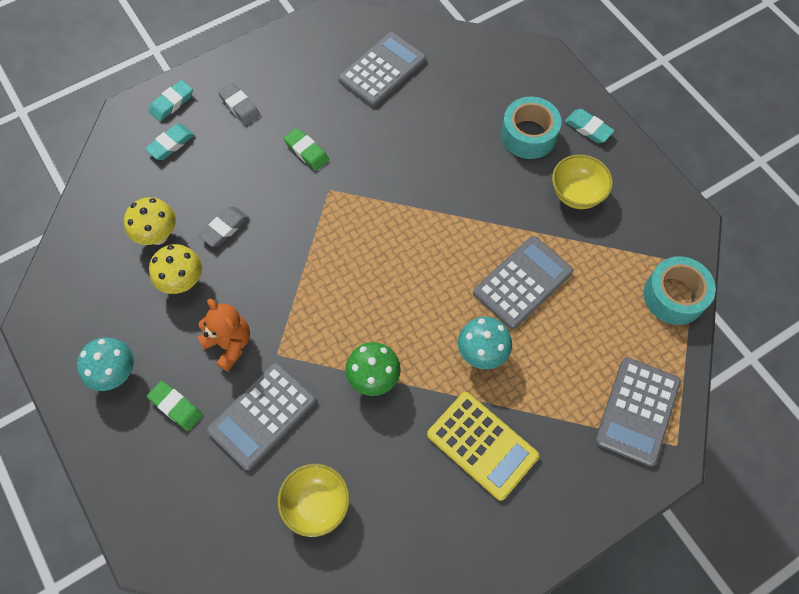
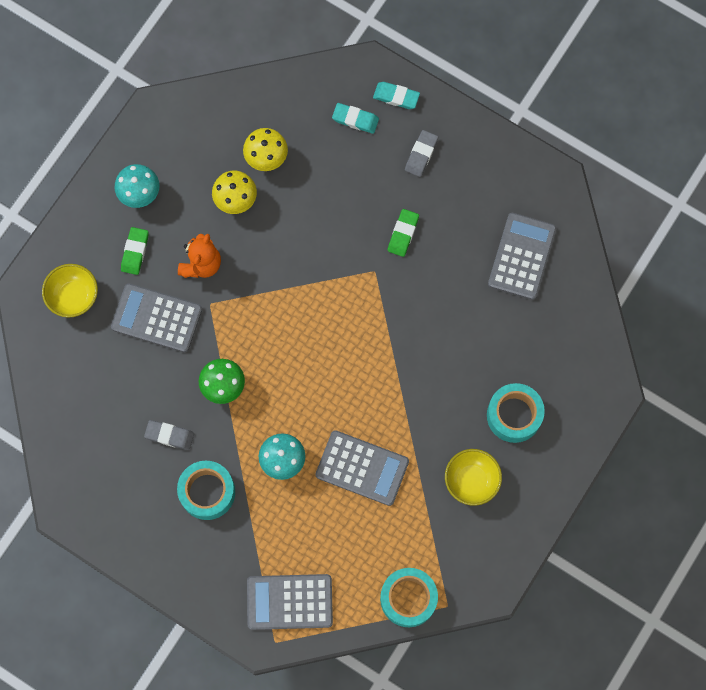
camera: 65 degrees right, 10 degrees up
grey eraser [199,207,248,247] -> grey eraser moved to [144,420,194,450]
yellow bowl [278,464,350,537] -> yellow bowl moved to [42,264,98,318]
grey calculator [338,32,426,107] -> grey calculator turned 90 degrees counterclockwise [488,213,556,300]
yellow calculator [427,392,539,501] -> turquoise tape [177,461,235,520]
turquoise eraser [565,109,615,143] -> none

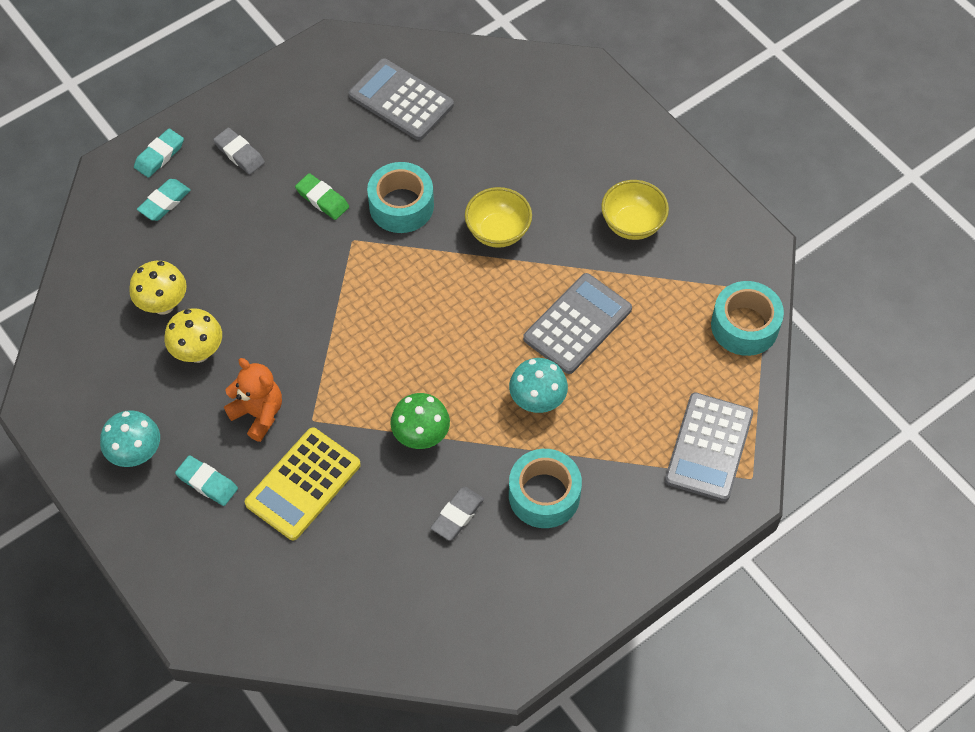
camera: 70 degrees left, 15 degrees down
yellow bowl [42,264,98,318] -> yellow bowl moved to [465,187,532,248]
grey calculator [111,283,202,352] -> yellow calculator [245,428,361,540]
green eraser [121,227,149,275] -> turquoise eraser [175,455,238,506]
turquoise tape [487,383,545,443] -> turquoise tape moved to [367,162,434,233]

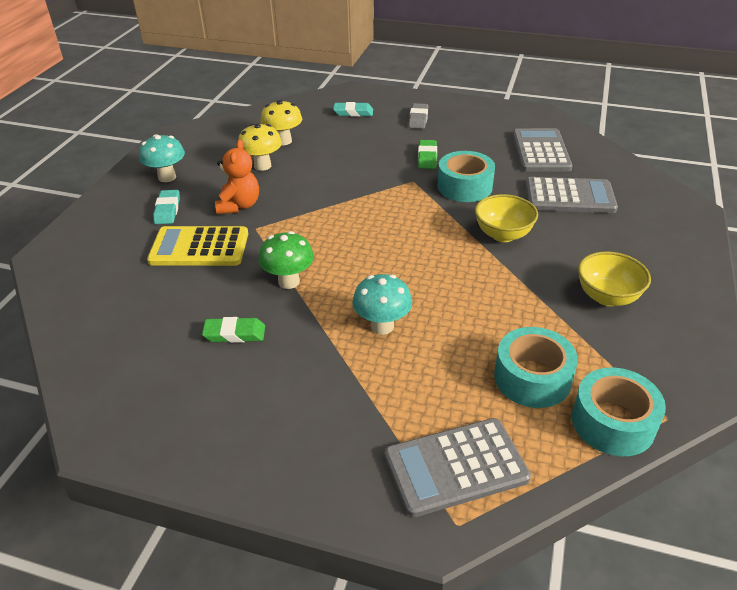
camera: 55 degrees right, 20 degrees down
turquoise eraser [134,128,184,178] -> none
grey eraser [431,487,484,541] -> green eraser [202,317,265,343]
turquoise tape [509,449,582,528] -> turquoise tape moved to [494,327,578,408]
grey calculator [523,273,632,374] -> grey calculator moved to [526,177,618,213]

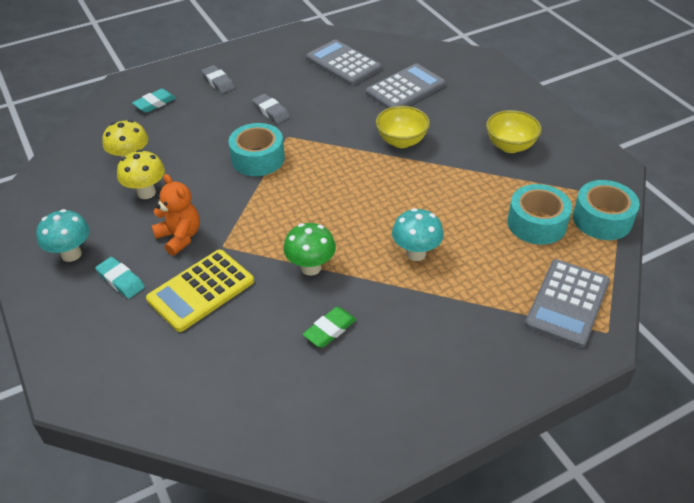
camera: 45 degrees left, 5 degrees up
green eraser [418,140,437,169] -> grey eraser [252,94,290,124]
turquoise tape [438,151,495,202] -> turquoise tape moved to [229,123,285,176]

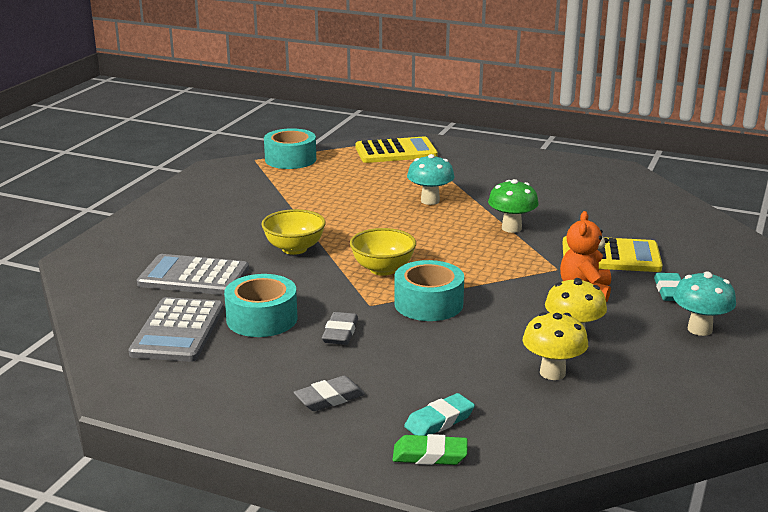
camera: 130 degrees left, 20 degrees down
turquoise eraser [132,89,176,113] -> turquoise eraser turned 45 degrees counterclockwise [404,393,475,436]
grey eraser [201,65,235,94] -> grey eraser turned 45 degrees clockwise [294,376,365,411]
green eraser [303,307,357,348] -> green eraser moved to [393,434,468,465]
yellow bowl [486,110,542,153] -> yellow bowl moved to [350,228,416,276]
turquoise tape [507,184,572,245] -> turquoise tape moved to [224,274,298,337]
grey calculator [525,259,610,348] -> yellow calculator [355,137,438,163]

